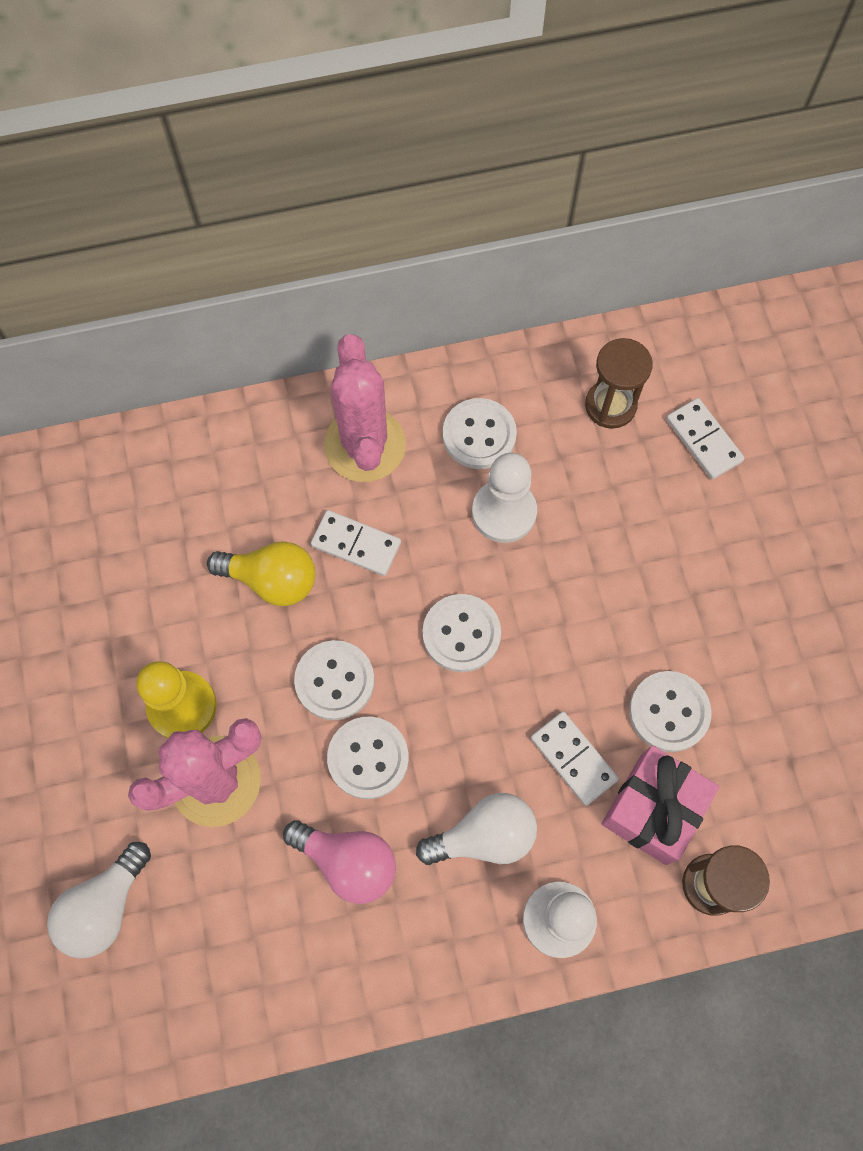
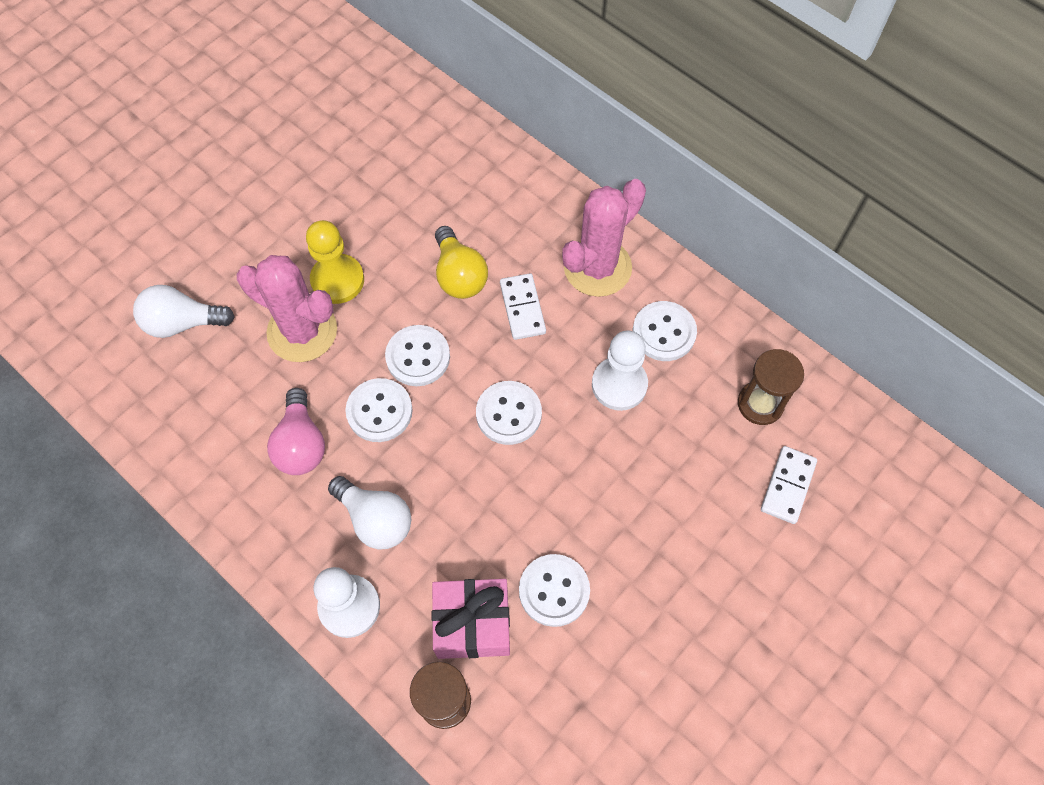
camera: 55 degrees right, 5 degrees down
white domino [531,712,619,806] -> none

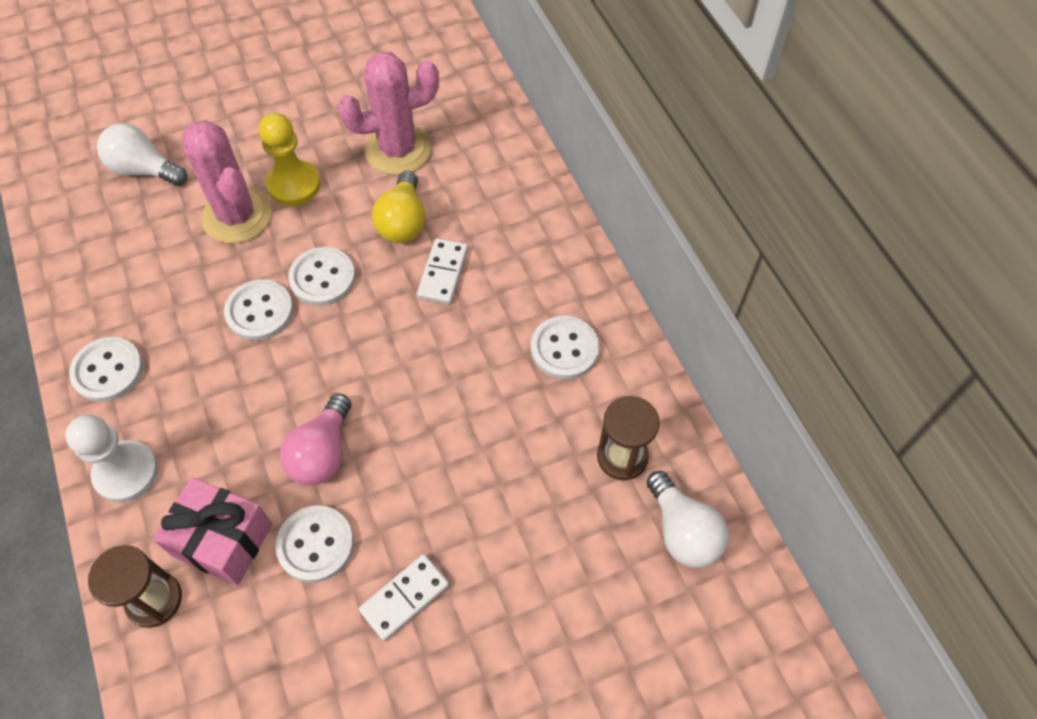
camera: 25 degrees right, 5 degrees down
pink light bulb [267,388,325,475] -> pink light bulb moved to [280,393,351,485]
white light bulb [328,476,411,550] -> white light bulb moved to [646,471,729,568]
white button [476,381,542,445] -> white button moved to [69,337,143,402]
pink cactus [562,179,646,297] -> pink cactus moved to [338,52,439,175]
white pawn [592,330,648,411] -> none
white domino [761,446,817,524] -> white domino moved to [359,554,449,641]

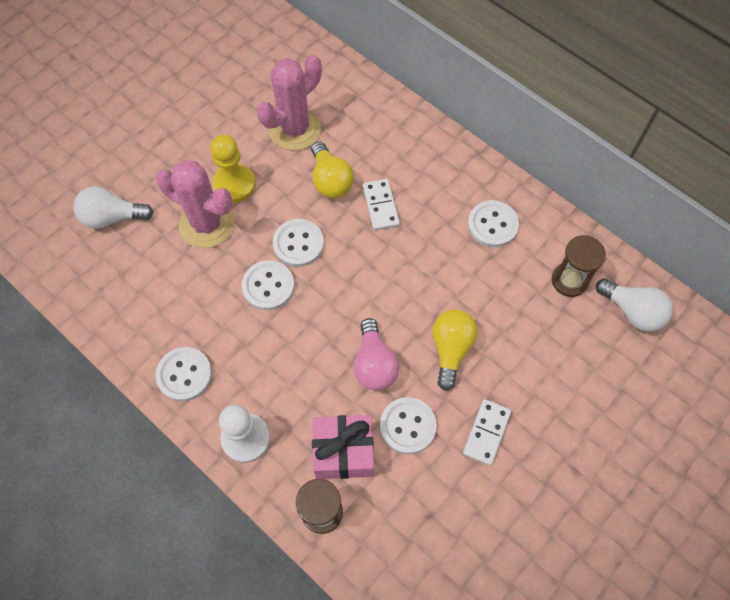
camera: 25 degrees left, 5 degrees up
none -> yellow light bulb [432,309,478,391]

